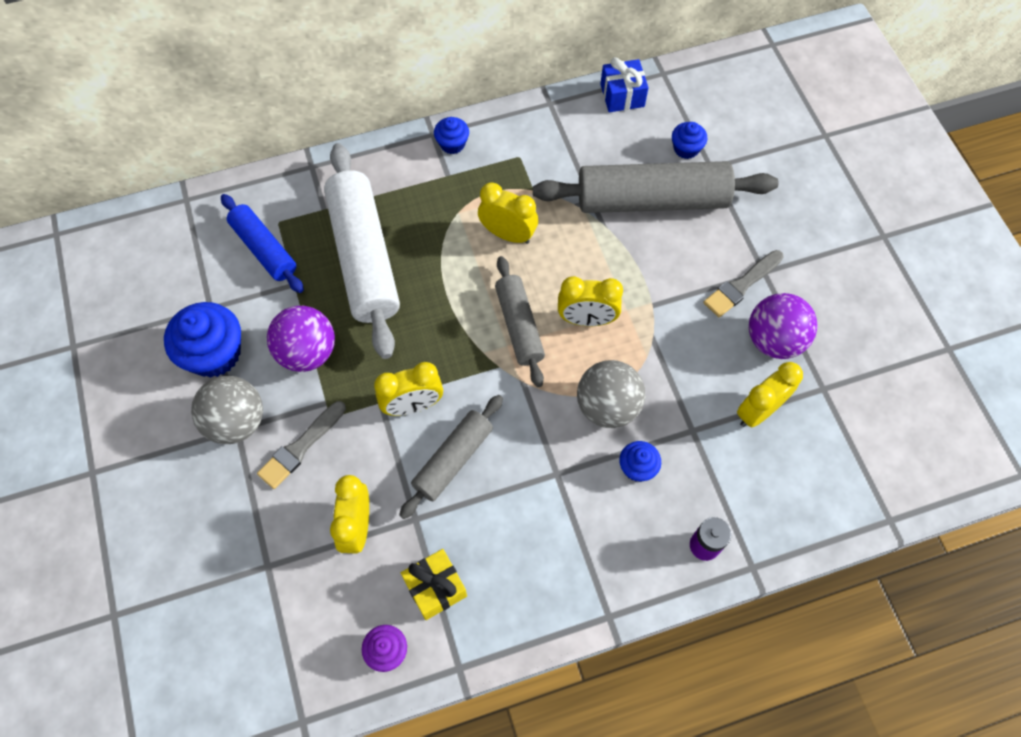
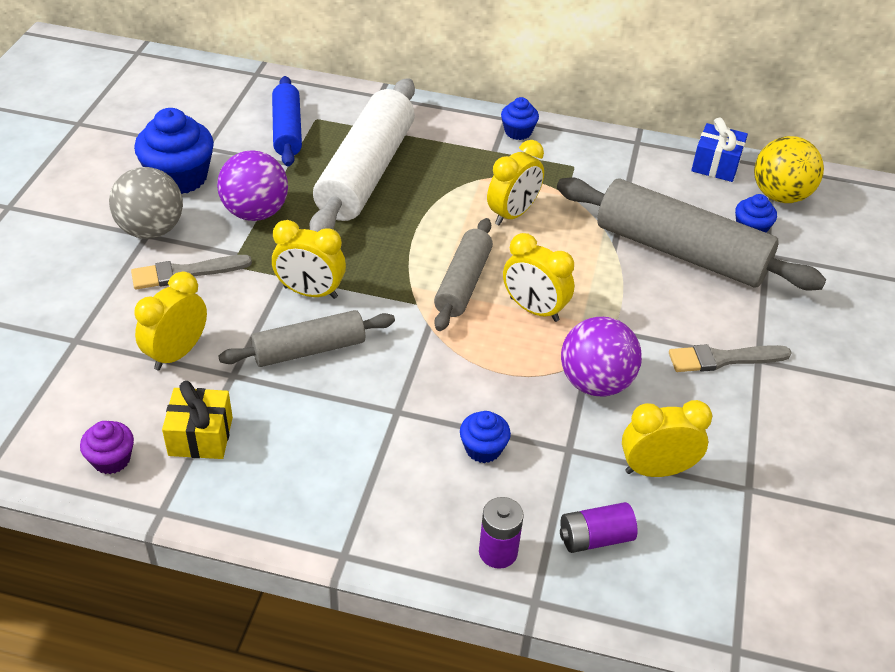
camera: 30 degrees right, 20 degrees down
yellow clock [478,182,538,244] -> yellow clock turned 75 degrees clockwise [487,140,544,226]
grey ball [577,360,645,428] -> none
purple ball [749,293,817,359] -> purple ball moved to [561,317,642,397]
none -> purple battery [560,502,638,553]
none -> yellow ball [754,136,824,203]

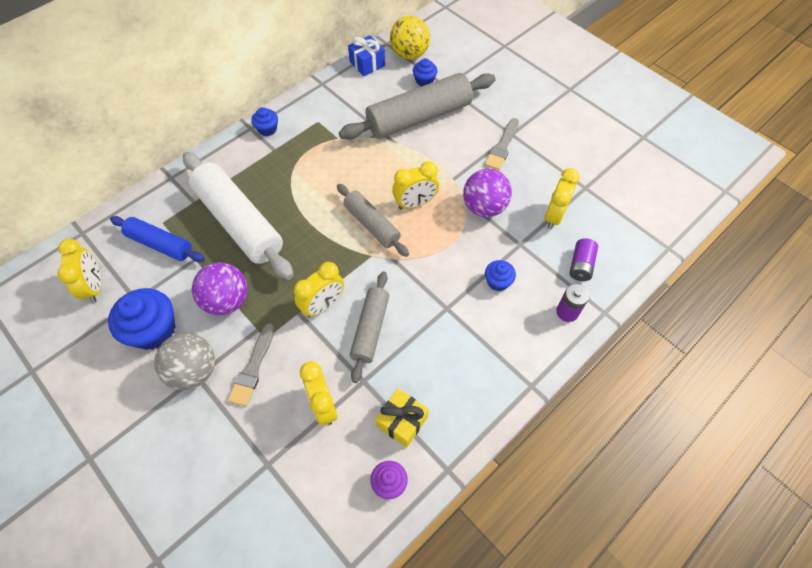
camera: 55 degrees left, 15 degrees up
yellow clock [487,140,544,226] -> yellow clock moved to [58,239,101,303]

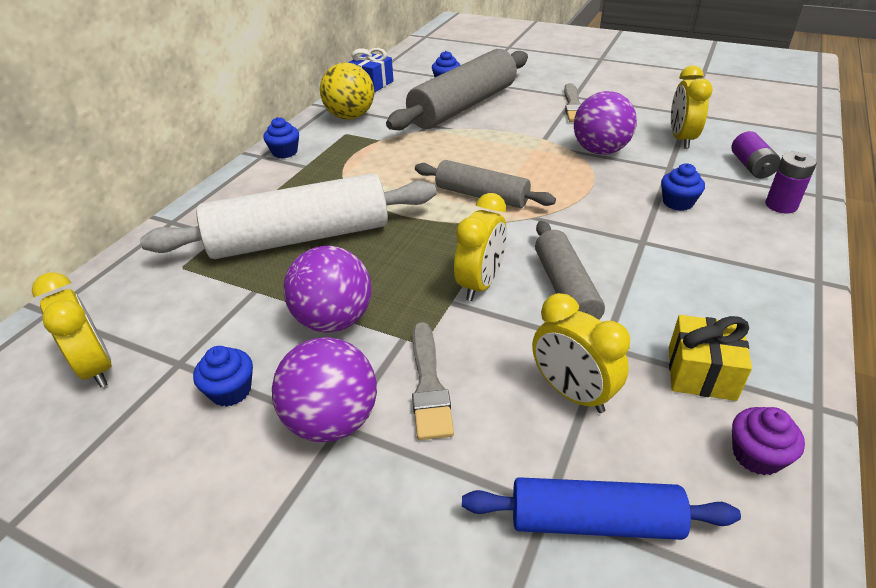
camera: 20 degrees left, 20 degrees down
blue cupcake [108,288,175,350] -> blue cupcake [193,346,253,407], size x0.53
blue rolling pin [110,216,205,262] -> blue rolling pin moved to [462,477,741,540]
grey ball [154,333,215,390] -> purple ball [272,337,377,442]
white rolling pin [183,152,294,280] -> white rolling pin turned 45 degrees counterclockwise [140,173,436,259]
yellow ball [390,16,430,59] -> yellow ball moved to [320,63,374,119]
yellow clock [392,161,439,209] -> none

